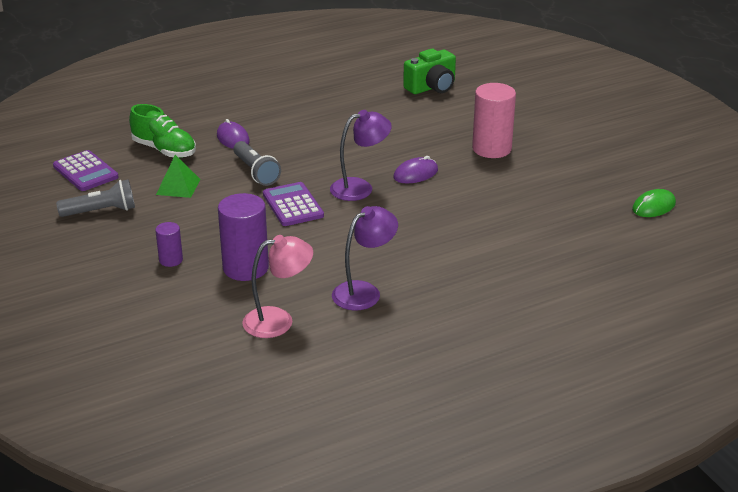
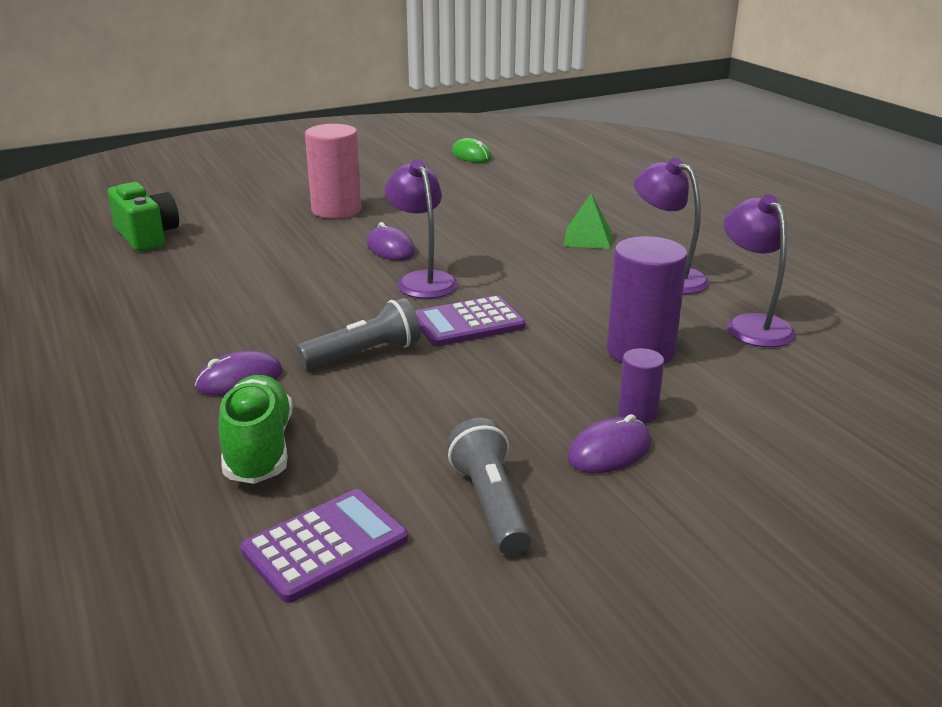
camera: 90 degrees left, 5 degrees down
green shoe [129,104,196,158] -> green shoe turned 45 degrees counterclockwise [218,375,292,484]
green pyramid [156,155,200,198] -> green pyramid moved to [564,194,612,249]
pink lamp [242,235,313,338] -> purple lamp [723,194,796,347]
none -> purple mouse [567,414,651,473]

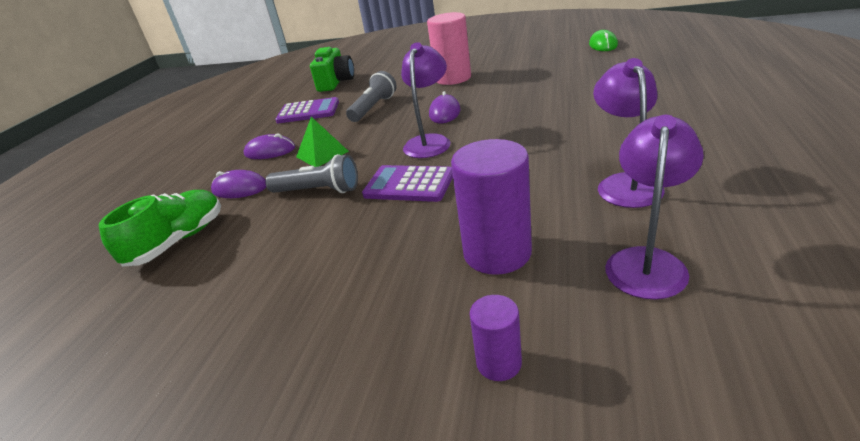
camera: 45 degrees right, 5 degrees up
purple calculator [240,489,408,603] -> purple calculator moved to [275,97,339,123]
grey flashlight [447,418,531,556] -> grey flashlight moved to [346,71,396,122]
green pyramid [564,194,612,249] -> green pyramid moved to [296,117,349,167]
purple mouse [567,414,651,473] -> purple mouse moved to [243,134,295,159]
purple cylinder [618,348,664,424] -> purple cylinder moved to [469,295,522,381]

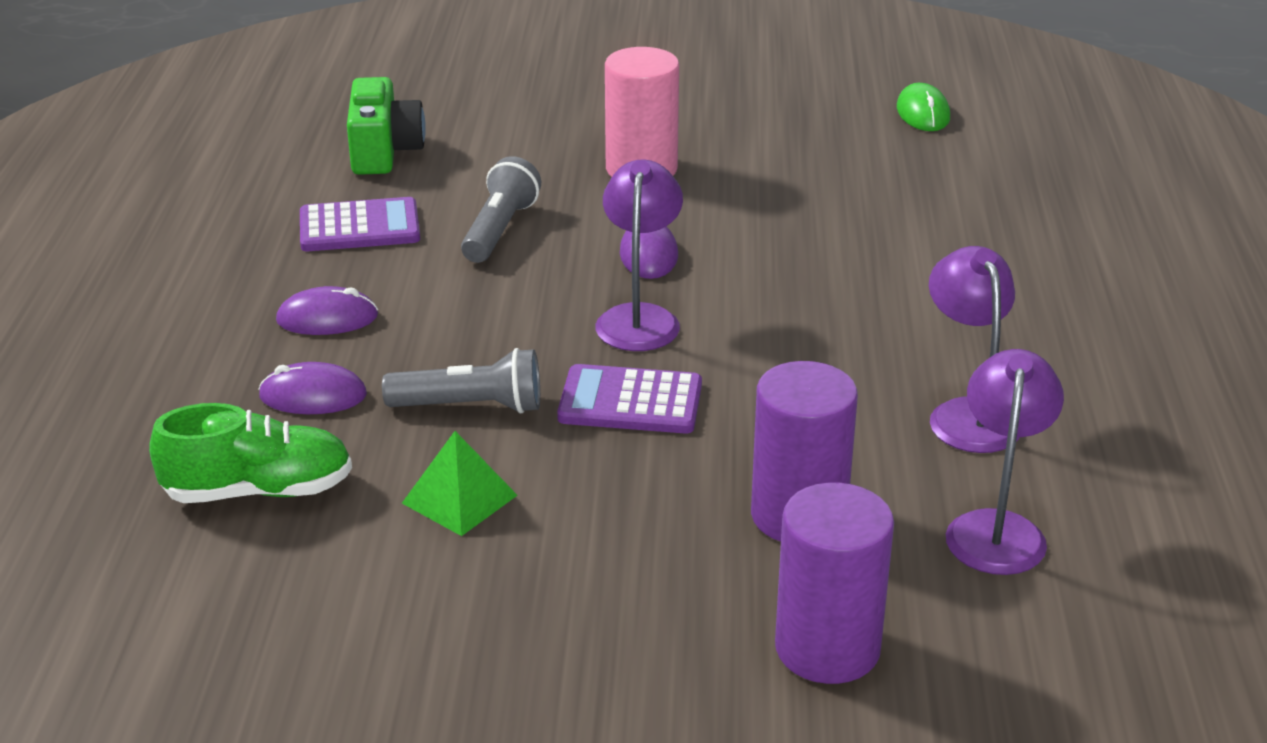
camera: 15 degrees left, 0 degrees up
green shoe [99,190,221,267] -> green shoe turned 60 degrees clockwise [149,403,352,503]
green pyramid [296,117,349,167] -> green pyramid moved to [402,431,518,536]
purple cylinder [469,295,522,381] -> purple cylinder [775,483,894,684], size x1.92

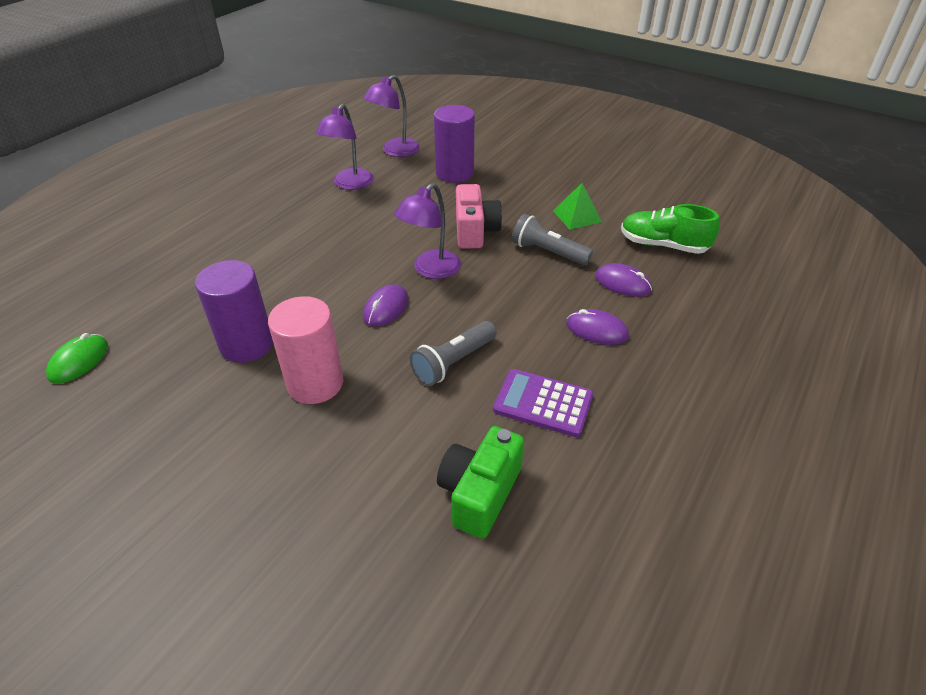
camera: 150 degrees left, 10 degrees up
purple calculator [557,364,702,434] -> pink camera [456,184,502,249]
purple cylinder [775,483,894,684] -> purple cylinder moved to [195,260,273,363]

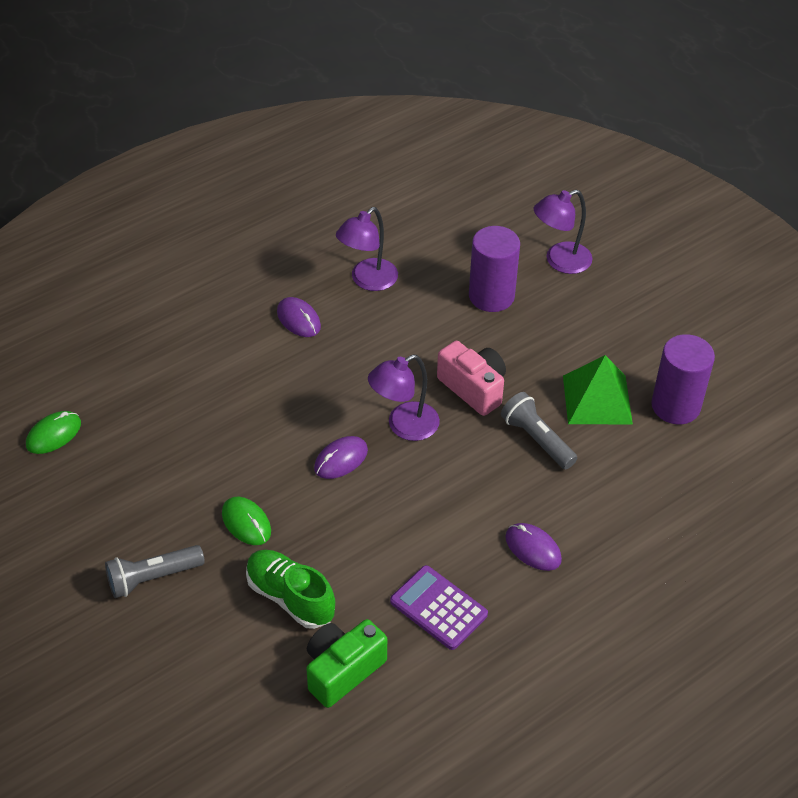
camera: 20 degrees right, 5 degrees up
purple cylinder [195,260,273,363] -> purple cylinder moved to [651,334,715,424]
pink cylinder [268,296,343,404] -> green mouse [222,497,271,545]
purple lamp [363,75,420,157] -> purple lamp moved to [534,190,593,274]
grey flashlight [410,321,497,386] -> grey flashlight moved to [105,545,205,598]
pink camera [456,184,502,249] -> pink camera turned 60 degrees counterclockwise [437,341,506,416]
green pyramid [553,183,602,230] -> green pyramid [563,355,633,424], size x1.51
purple mouse [595,263,652,297] -> purple mouse moved to [277,297,321,337]
green shoe [621,204,720,254] -> green shoe moved to [246,550,335,629]

